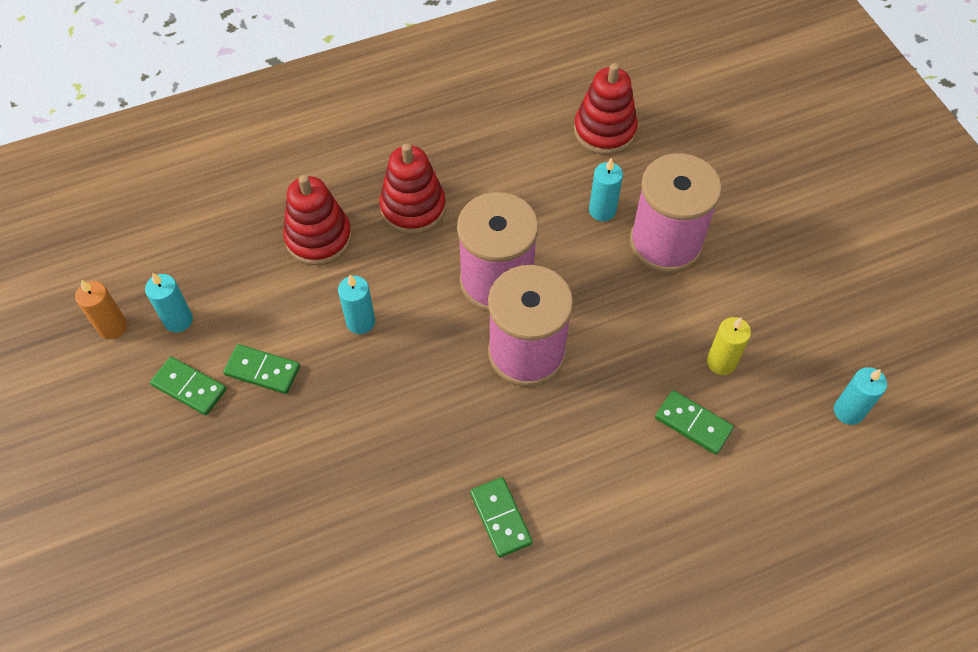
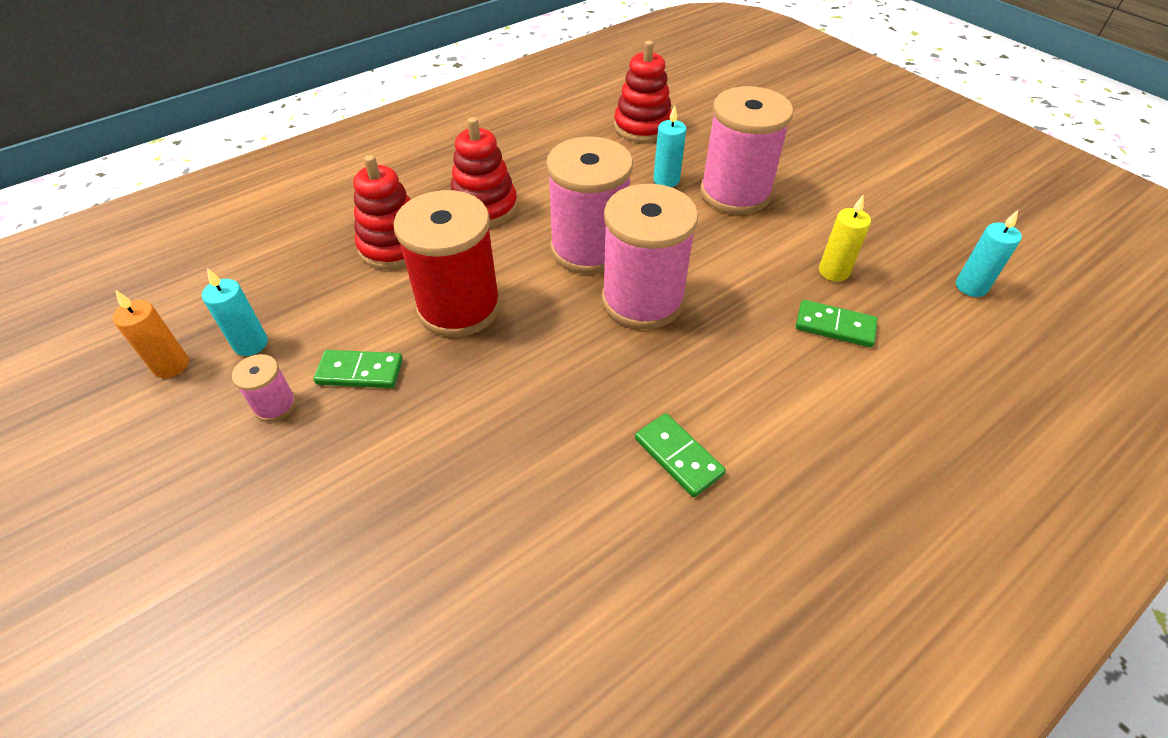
camera: 15 degrees left, 10 degrees down
green domino [150,357,227,415] -> pink spool [232,354,296,422]
turquoise candle [338,275,375,334] -> red spool [393,190,501,337]

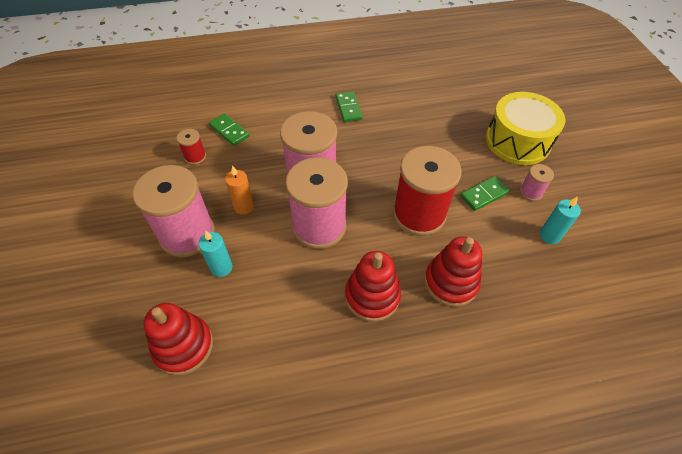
camera: 155 degrees left, 5 degrees up
orange candle [112,290,189,378] -> orange candle moved to [225,165,254,215]
green domino [313,350,403,388] -> green domino turned 60 degrees counterclockwise [460,176,510,211]
yellow candle [819,196,871,282] -> red spool [176,129,206,165]
turquoise candle [956,210,1022,297] -> none
none -> yellow drum [486,92,565,165]

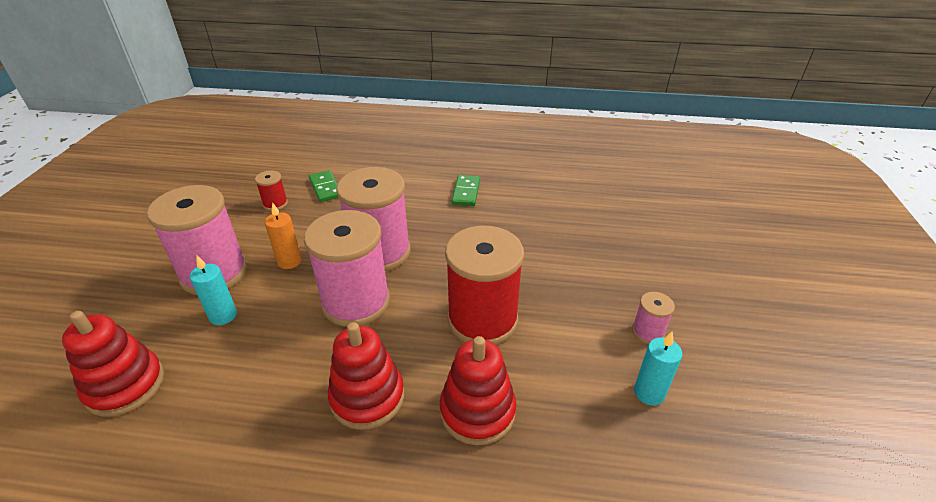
camera: 20 degrees right, 15 degrees down
green domino [460,176,510,211] -> none
yellow drum [486,92,565,165] -> none

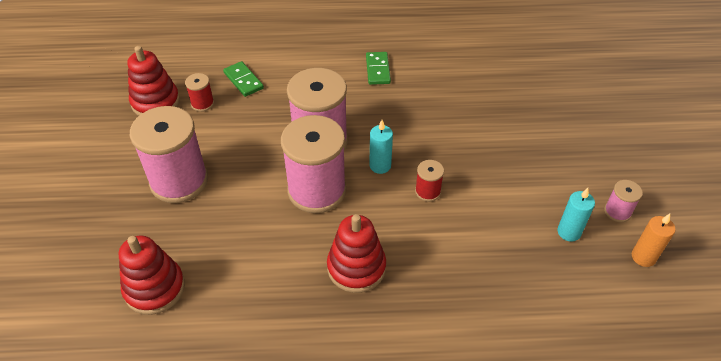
camera: 10 degrees left, 10 degrees up
turquoise candle [190,255,237,325] -> turquoise candle moved to [369,120,393,174]
orange candle [265,202,302,269] -> orange candle moved to [632,213,676,267]
red stacking toy [440,336,516,445] -> red stacking toy moved to [128,46,180,116]
red spool [445,226,524,345] -> red spool [415,160,444,202], size x0.44
pink spool [632,292,675,344] -> pink spool moved to [604,180,643,222]

